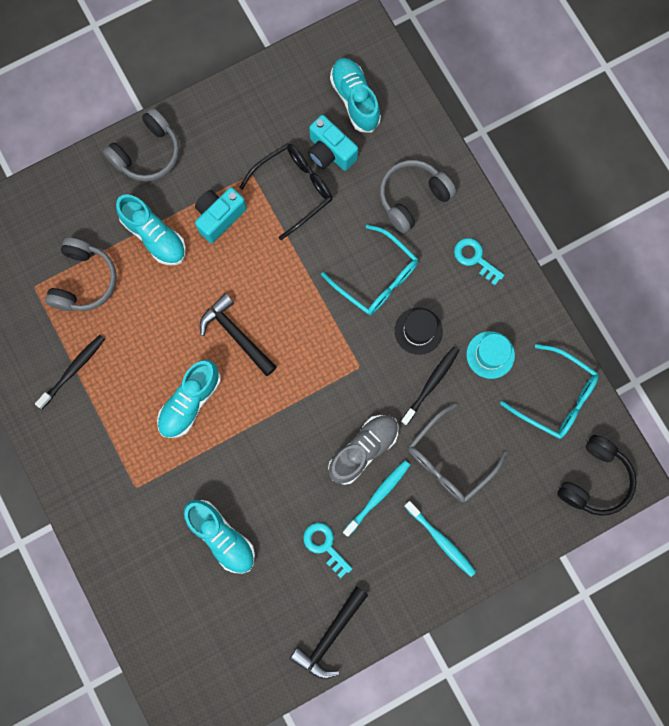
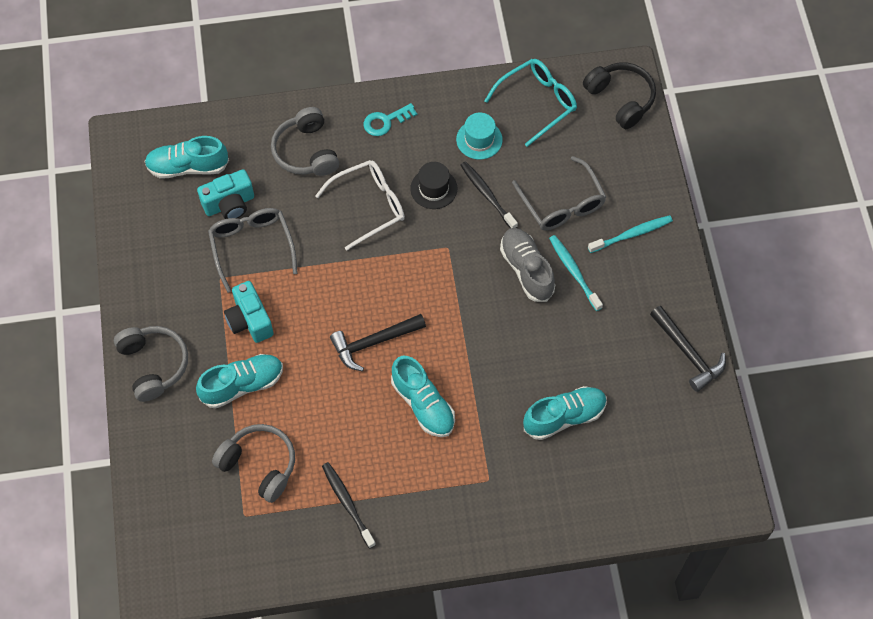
camera: 70 degrees left, 15 degrees down
black glasses [239,143,333,240] -> grey glasses [208,208,298,293]
turquoise key [303,523,353,578] -> none
turquoise glasses [321,225,418,315] -> white glasses [315,160,405,250]

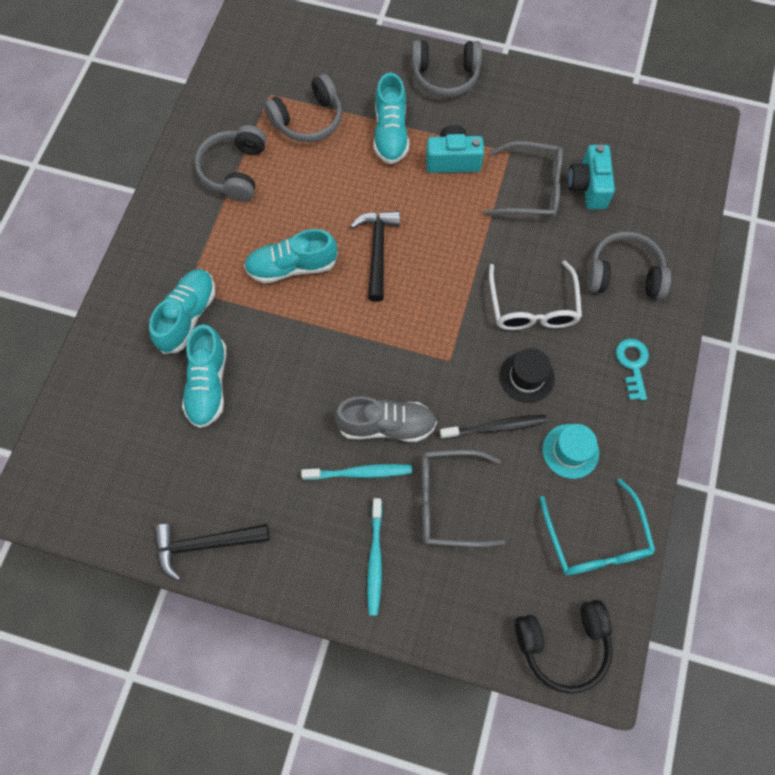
camera: 115 degrees right, 5 degrees up
turquoise shoe [144,136,229,178] -> turquoise shoe moved to [149,269,215,354]
black toothbrush [322,462,376,549] -> grey headphones [195,125,266,202]

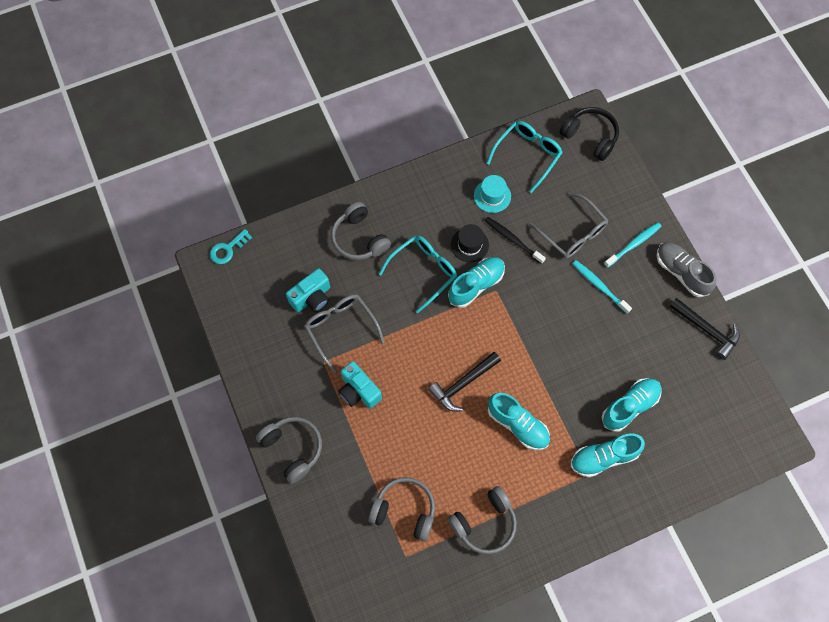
camera: 130 degrees left, 0 degrees up
grey shoe [334,396,437,442] -> grey shoe moved to [657,242,716,297]
turquoise shoe [374,73,409,164] -> turquoise shoe moved to [448,257,505,308]
white glasses [489,261,582,330] -> turquoise glasses [379,235,457,313]
turquoise key [616,339,649,400] -> turquoise key moved to [210,229,252,264]

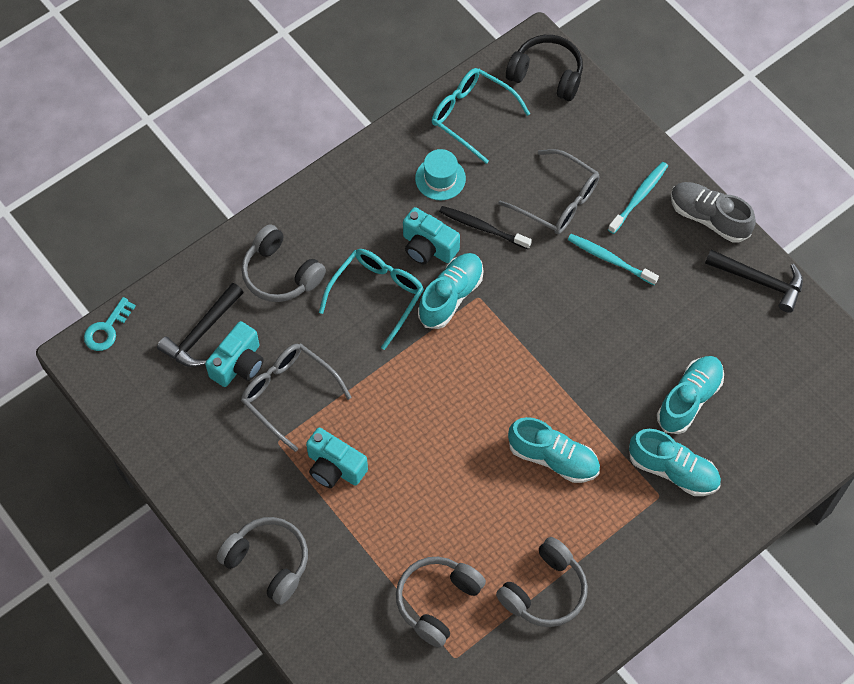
camera: 15 degrees left, 5 degrees down
grey headphones [368,477,435,542] -> grey headphones turned 60 degrees counterclockwise [396,557,486,648]
black hammer [428,352,501,412] -> black hammer moved to [157,283,244,367]
black hat [451,224,489,262] -> turquoise camera [403,207,460,265]
turquoise glasses [486,121,563,193] -> turquoise glasses turned 75 degrees counterclockwise [432,68,530,164]
turquoise shoe [571,433,645,478] -> turquoise shoe turned 120 degrees counterclockwise [629,429,721,496]

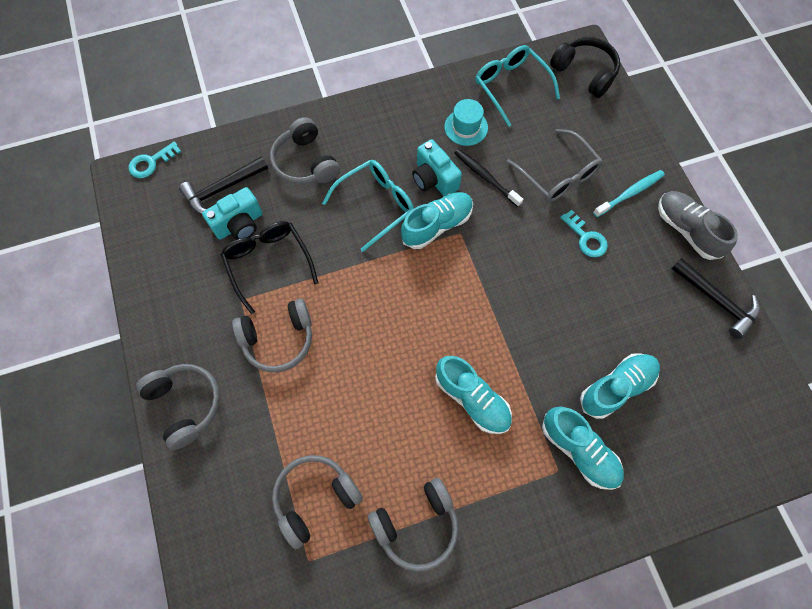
camera: 20 degrees right, 5 degrees up
grey glasses [241,344,352,452] -> black glasses [221,221,318,314]
turquoise camera [306,427,368,488] -> grey headphones [232,299,312,372]
turquoise toothbrush [567,234,659,285] -> turquoise key [560,210,608,257]

